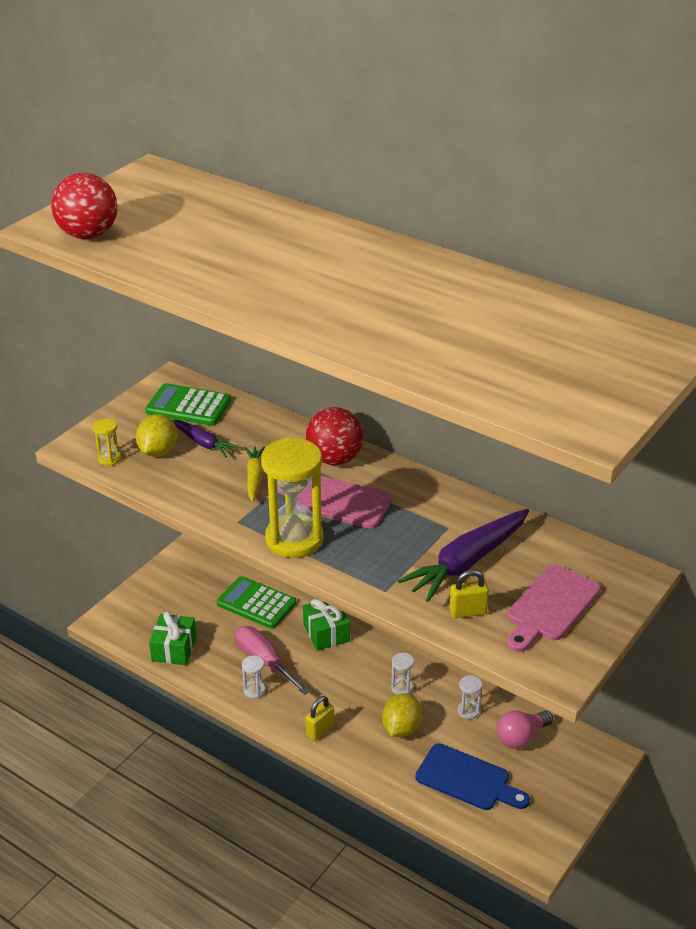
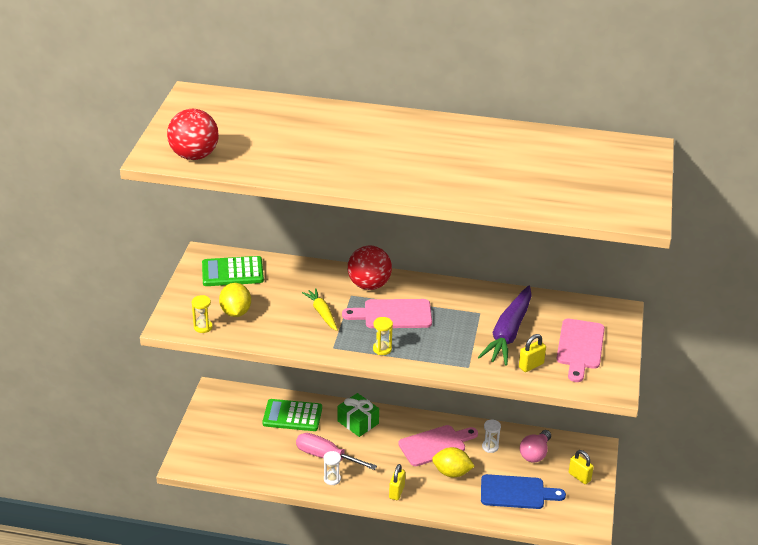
camera: 25 degrees left, 0 degrees up
green gift [149,611,197,665] -> none
purple carrot [172,420,239,457] -> none
yellow hourglass [261,437,324,558] -> yellow hourglass [373,317,393,355], size x0.43
yellow lemon [382,693,422,737] -> yellow lemon turned 75 degrees counterclockwise [432,447,475,477]
white hourglass [391,653,414,695] -> pink cutting board [398,425,478,466]
none -> yellow padlock [569,450,594,484]

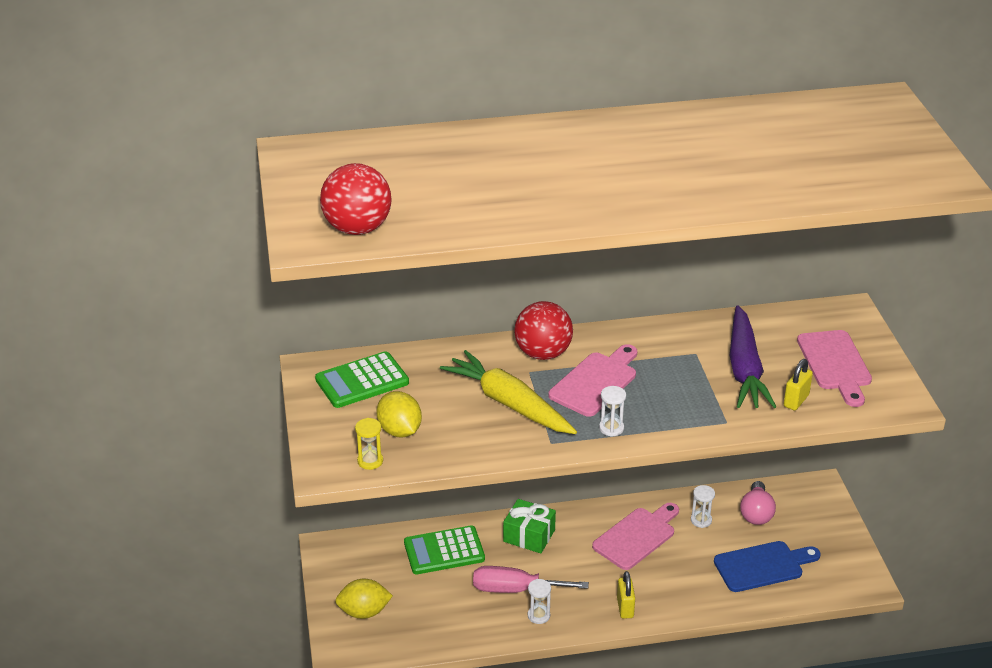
camera: 20 degrees left, 0 degrees up
yellow carrot [302,288,338,331] -> yellow carrot [440,350,577,434], size x1.81
pink cutting board [342,299,432,328] -> pink cutting board turned 150 degrees clockwise [548,344,637,417]
yellow hourglass [373,317,393,355] -> white hourglass [599,386,626,437]
yellow lemon [432,447,475,477] -> yellow lemon moved to [335,579,393,619]
yellow padlock [569,450,594,484] -> none

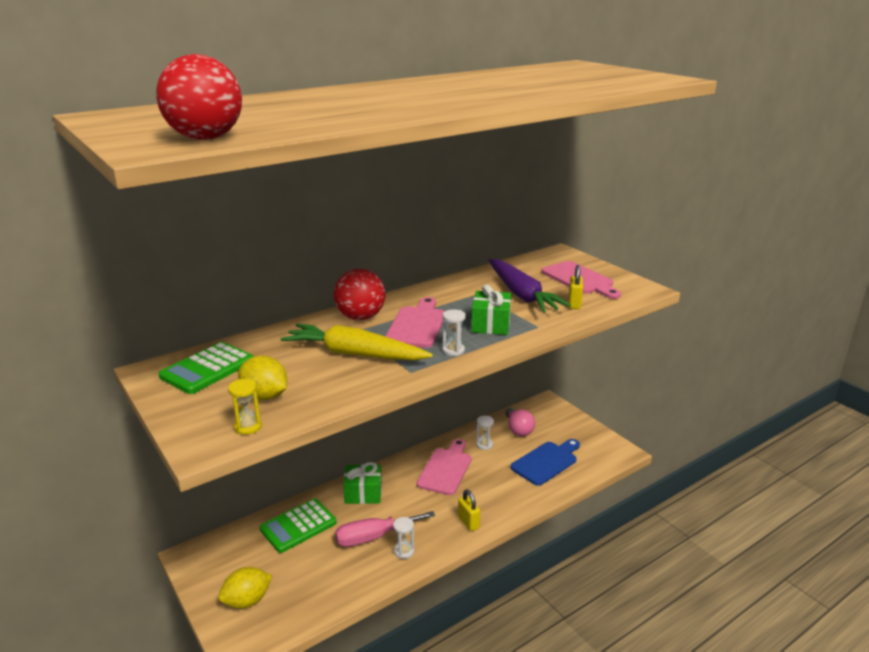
camera: 25 degrees left, 10 degrees down
none -> green gift [471,284,511,335]

